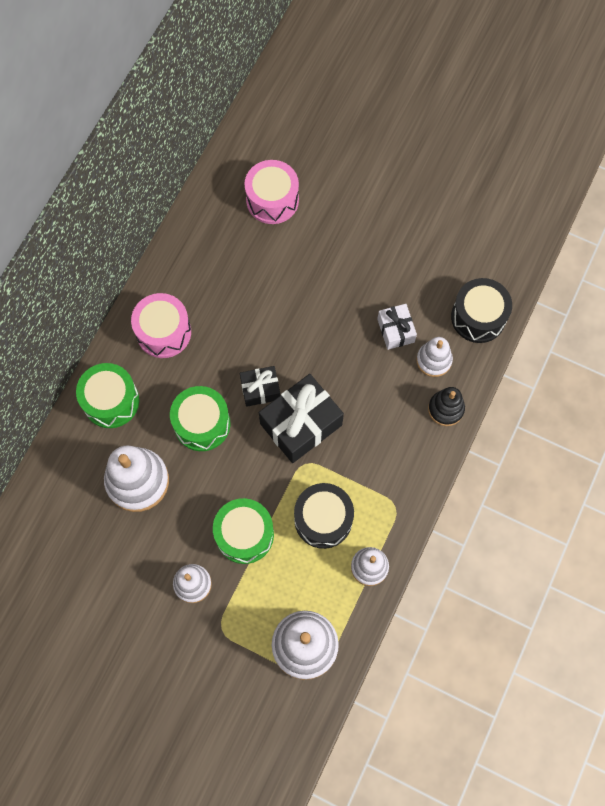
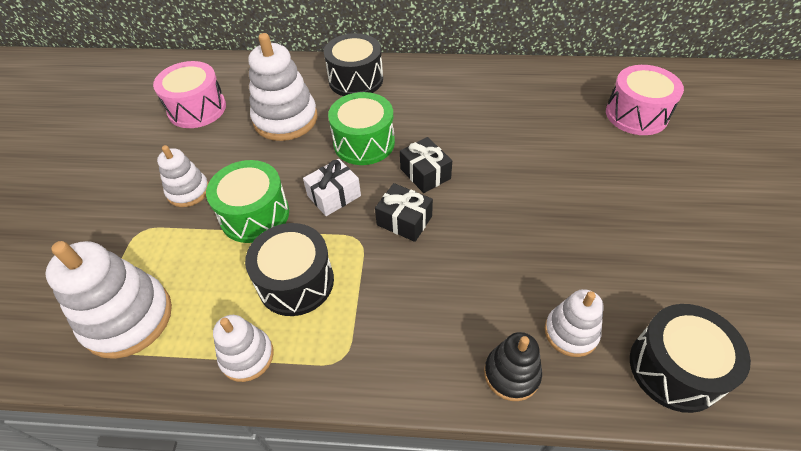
camera: 70 degrees right, 20 degrees down
green drum [76,363,139,428] -> black drum [324,33,383,96]
pink drum [131,293,191,358] -> pink drum moved to [153,61,226,128]
black gift [259,374,344,463] -> black gift [375,183,433,242], size x0.56
white gift [377,304,417,350] -> white gift moved to [303,159,361,216]

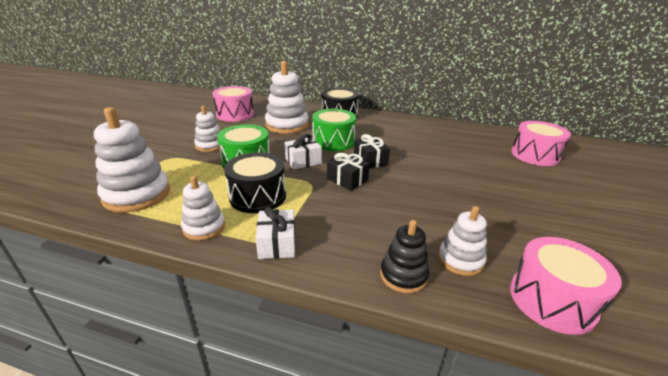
camera: 10 degrees right, 20 degrees down
black drum [630,304,751,413] -> pink drum [510,237,622,335]
none -> white gift [255,207,295,259]

